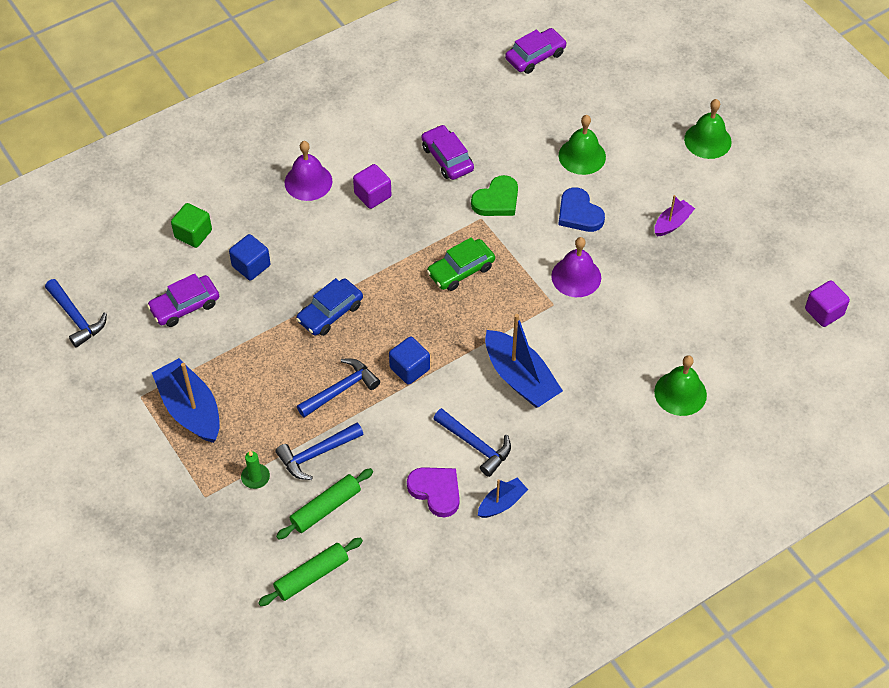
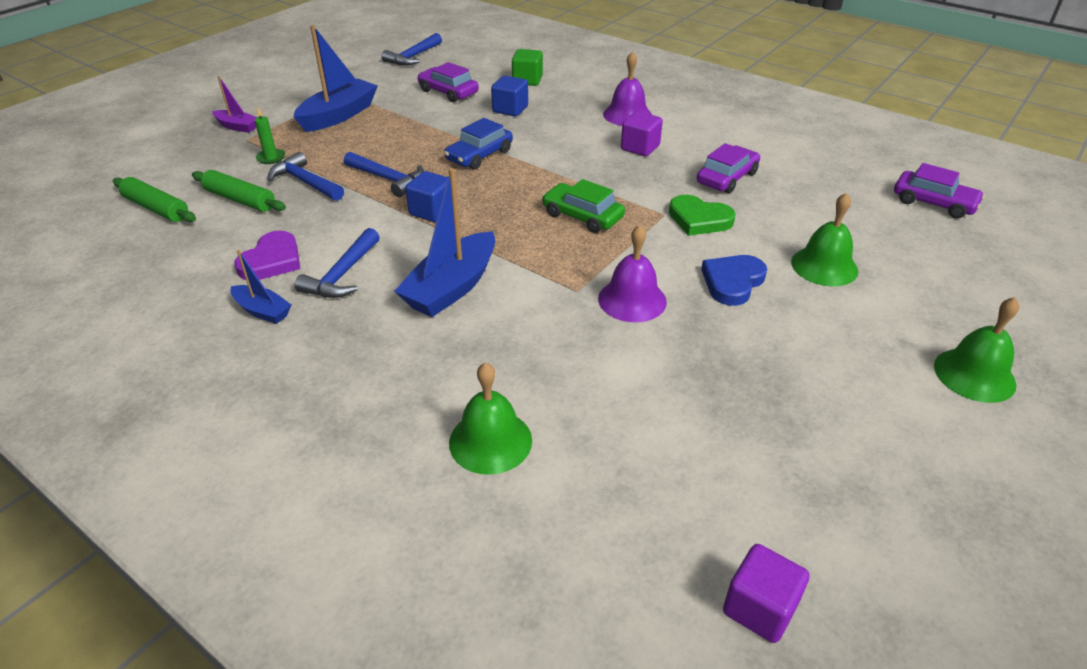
camera: 70 degrees right, 15 degrees down
blue car [296,278,363,336] -> blue car turned 75 degrees counterclockwise [444,118,513,169]
purple boat [655,195,695,236] -> purple boat moved to [212,76,257,133]

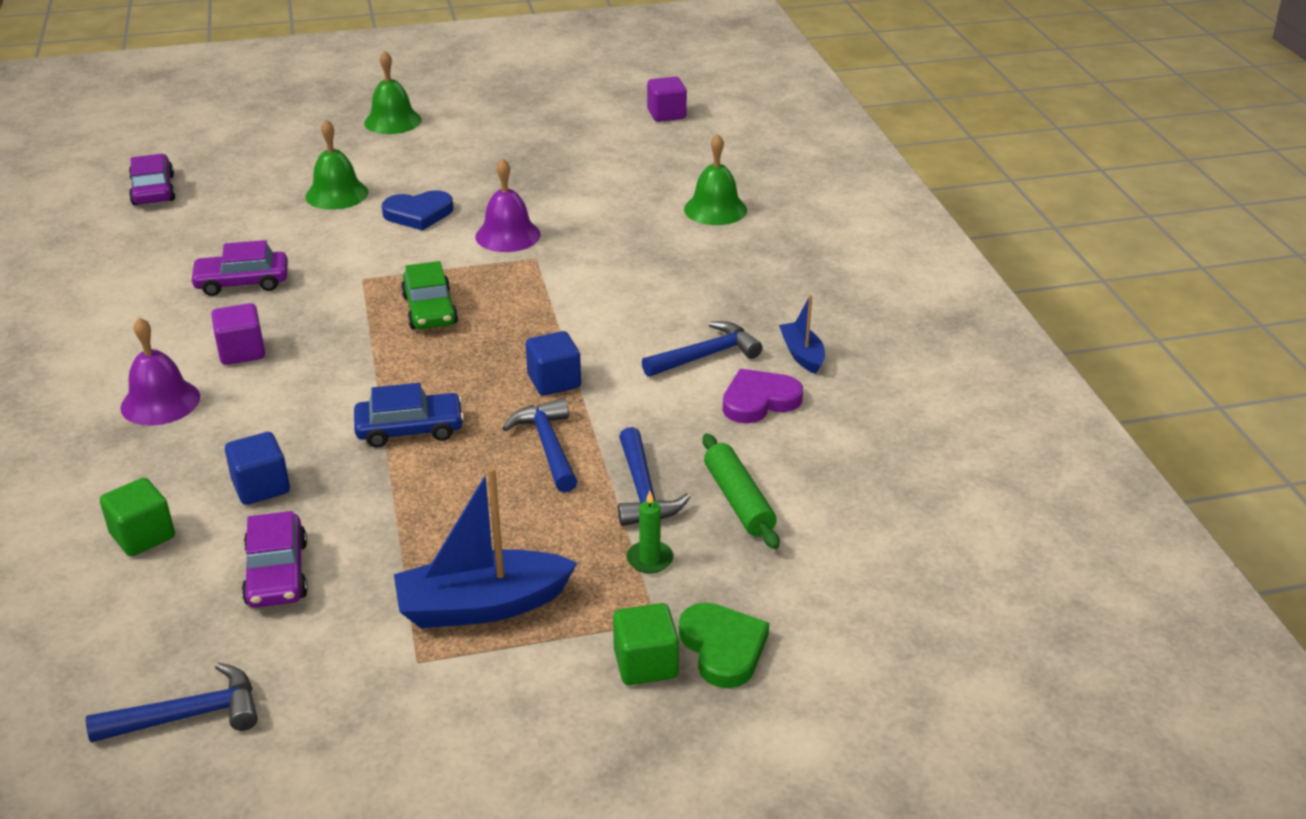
camera: 140 degrees left, 5 degrees down
green rolling pin [113,177,196,222] -> none
purple boat [212,76,257,133] -> green cube [613,603,679,685]
blue boat [394,168,495,317] -> none
green heart [669,195,736,236] -> green heart moved to [679,603,769,688]

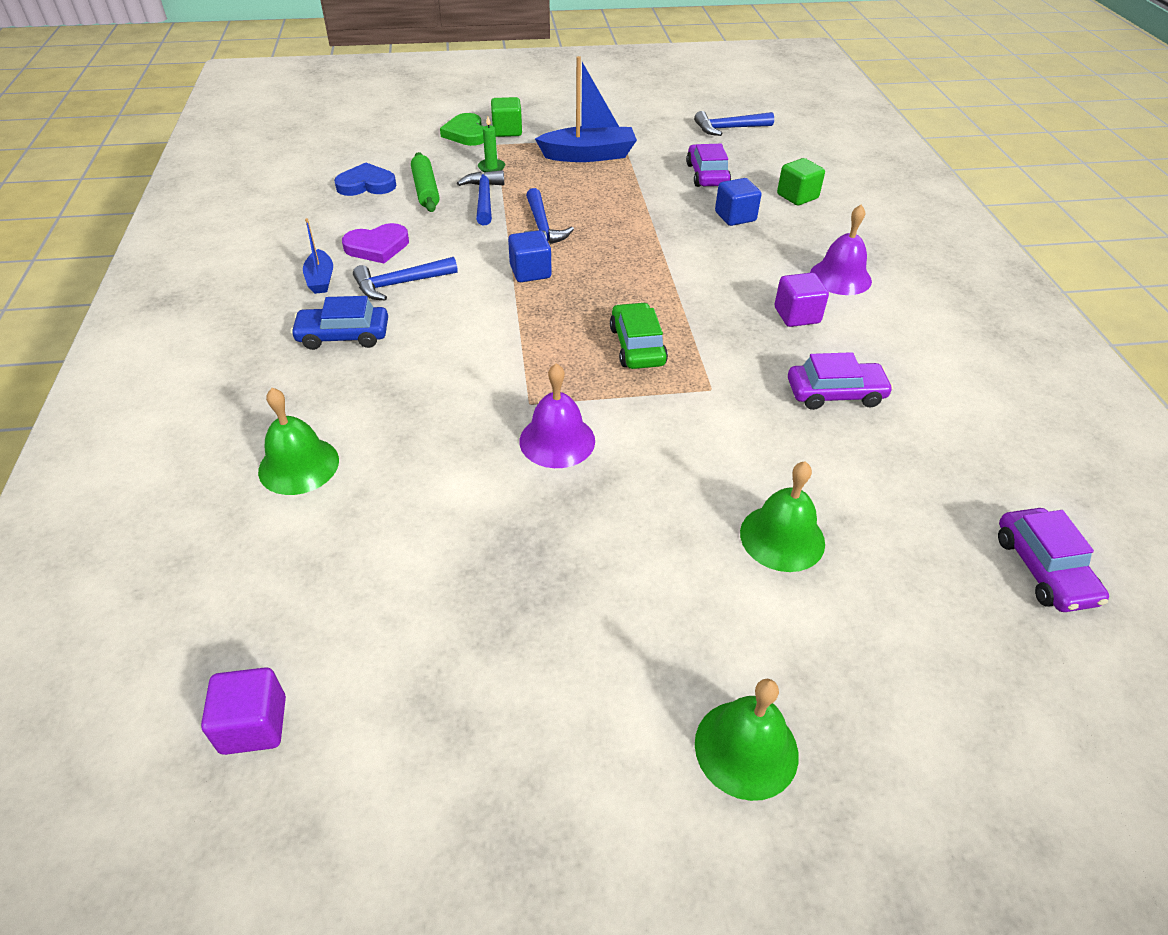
camera: 175 degrees left, 10 degrees up
blue car [354,383,464,448] -> blue car moved to [291,296,388,350]
blue heart [382,190,453,231] -> blue heart moved to [334,163,396,196]

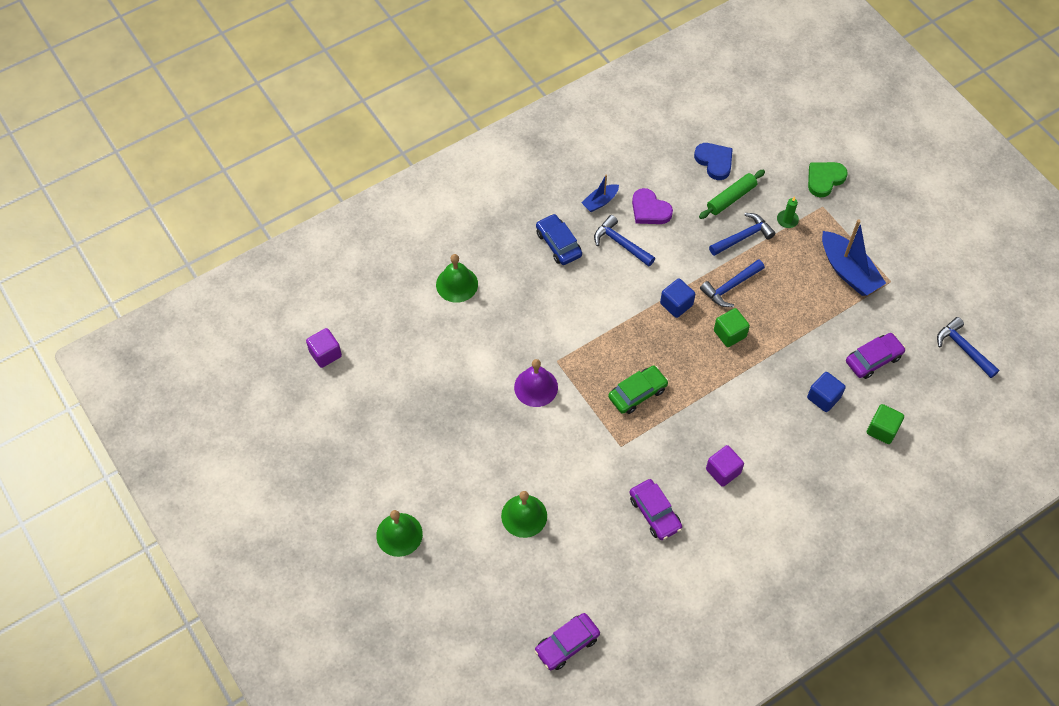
camera: 65 degrees right, 15 degrees up
green cube [491,97,522,137] -> green cube moved to [714,308,750,347]
purple bell [810,205,872,295] -> none

